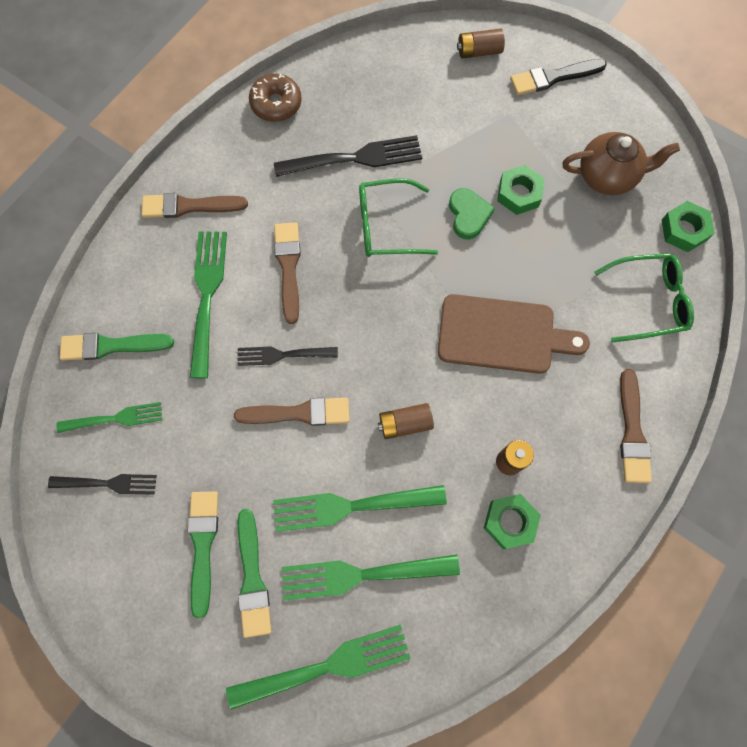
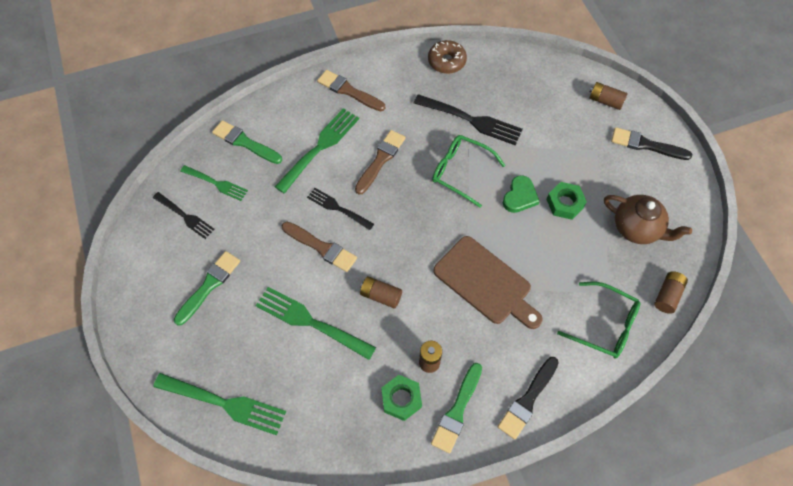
camera: 35 degrees right, 10 degrees down
green brush [238,509,272,638] -> green brush moved to [431,363,482,453]
green fork [282,554,460,601] -> none
brown brush [620,369,652,483] -> black brush [498,357,559,439]
green nut [662,201,715,252] -> brown battery [654,271,688,314]

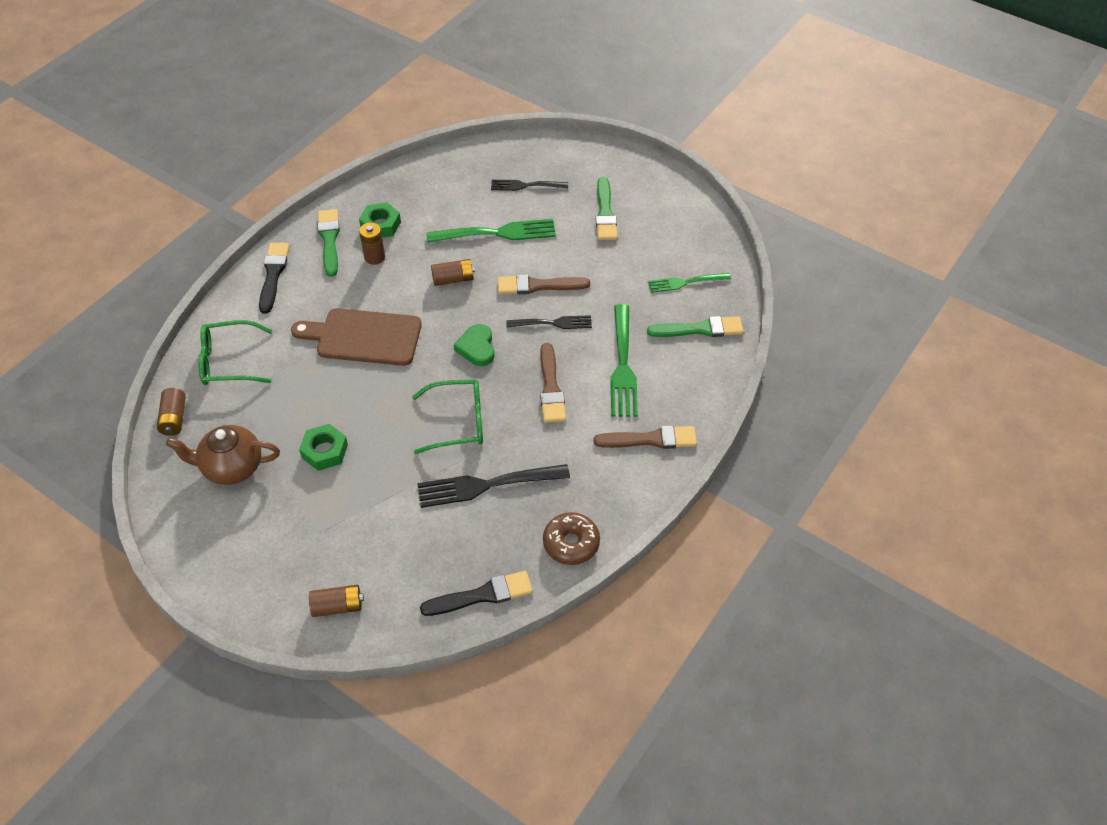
camera: 145 degrees right, 10 degrees down
black fork [153,192,215,239] -> black fork moved to [491,180,568,191]
green fork [153,373,286,435] -> none
green heart [503,175,540,213] -> green heart moved to [453,324,495,366]
black brush [611,127,692,160] -> black brush moved to [420,571,533,616]

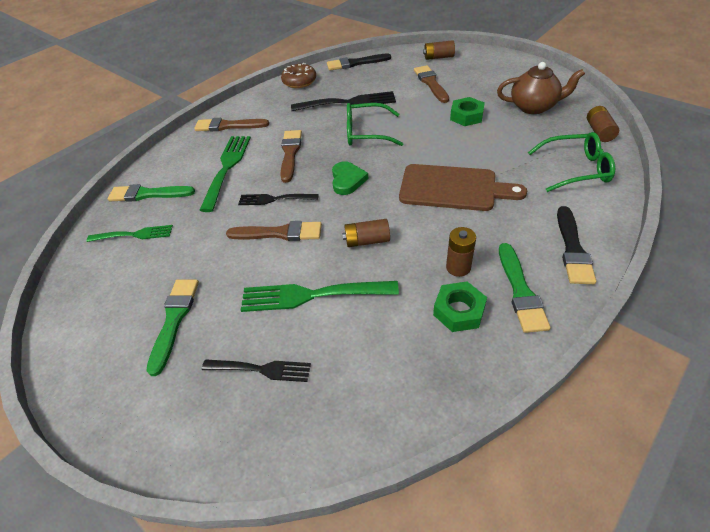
camera: 170 degrees left, 5 degrees down
none -> brown brush [414,65,449,103]

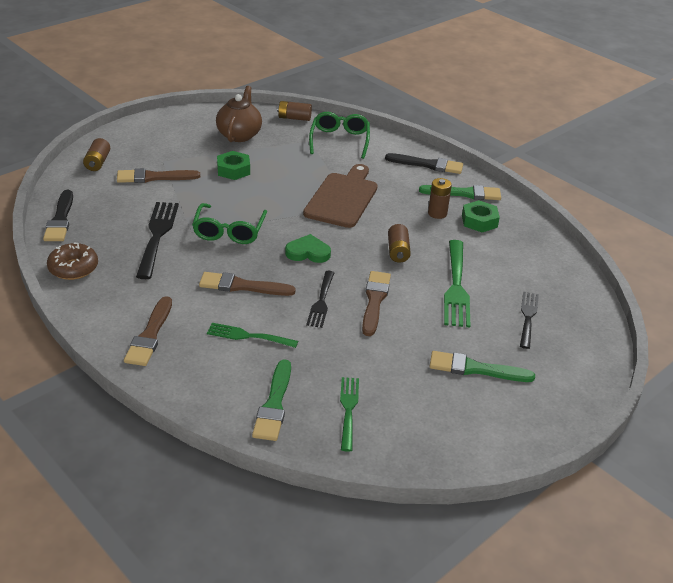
camera: 90 degrees left, 10 degrees down
green fork [199,136,251,212] -> green fork [207,323,298,348], size x0.62

